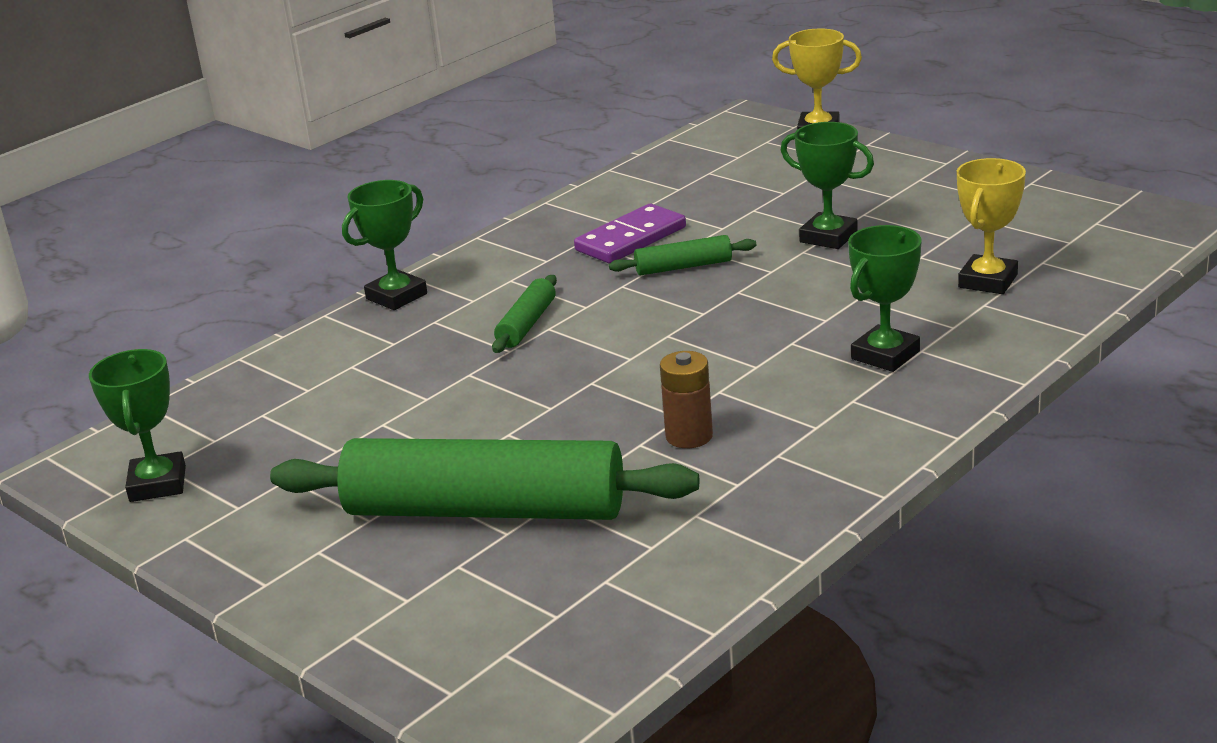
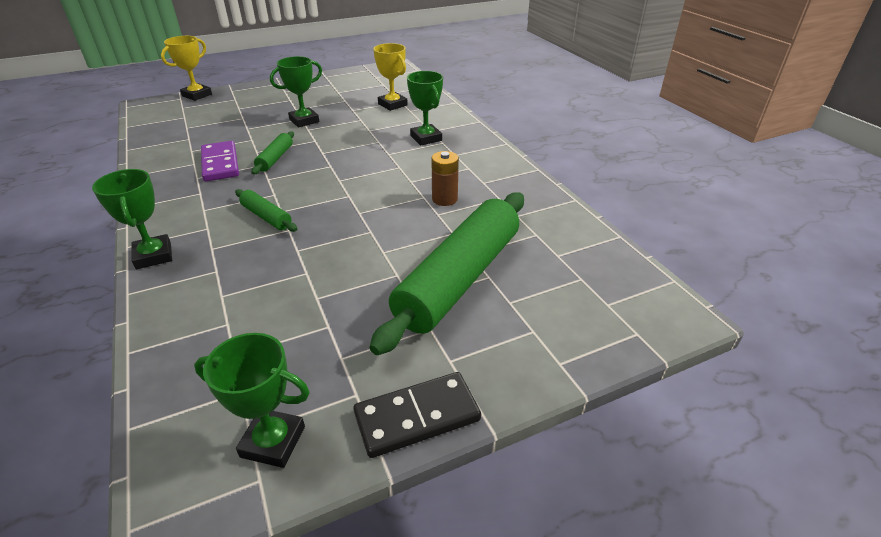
camera: 70 degrees left, 10 degrees up
none -> black domino [353,372,481,458]

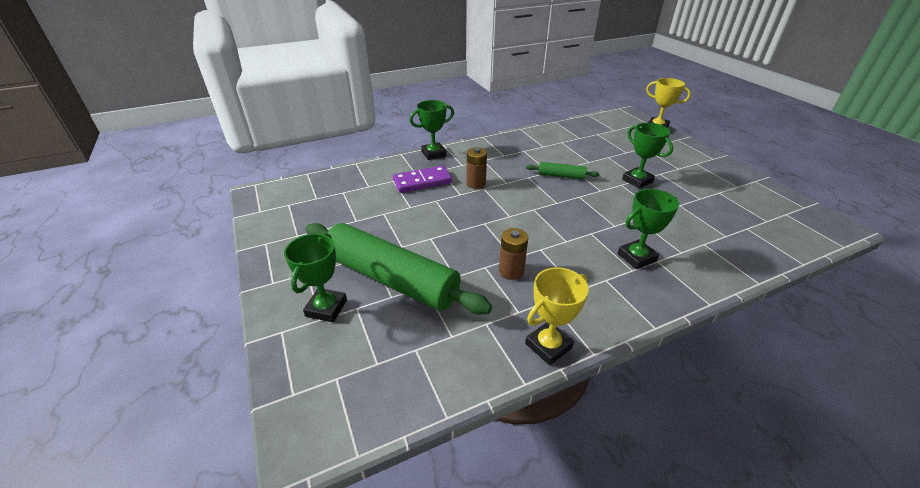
camera: 90 degrees right, 0 degrees up
green trophy [194,333,310,468] -> green trophy moved to [284,233,347,322]
purple domino [201,141,239,181] -> purple domino moved to [393,166,452,193]
green rolling pin [235,189,297,232] -> brown battery [466,147,487,189]
black domino [353,372,481,458] -> none
yellow trophy [373,43,408,111] -> yellow trophy moved to [525,267,589,365]

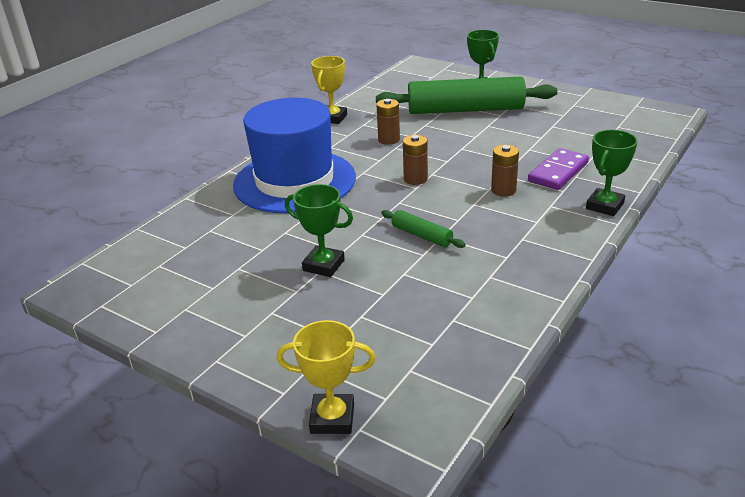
camera: 150 degrees right, 5 degrees down
green rolling pin [526,162,600,179] -> green rolling pin turned 60 degrees clockwise [381,210,466,248]
green trophy [617,189,679,269] -> blue hat [233,98,356,213]
none -> brown battery [403,135,428,185]

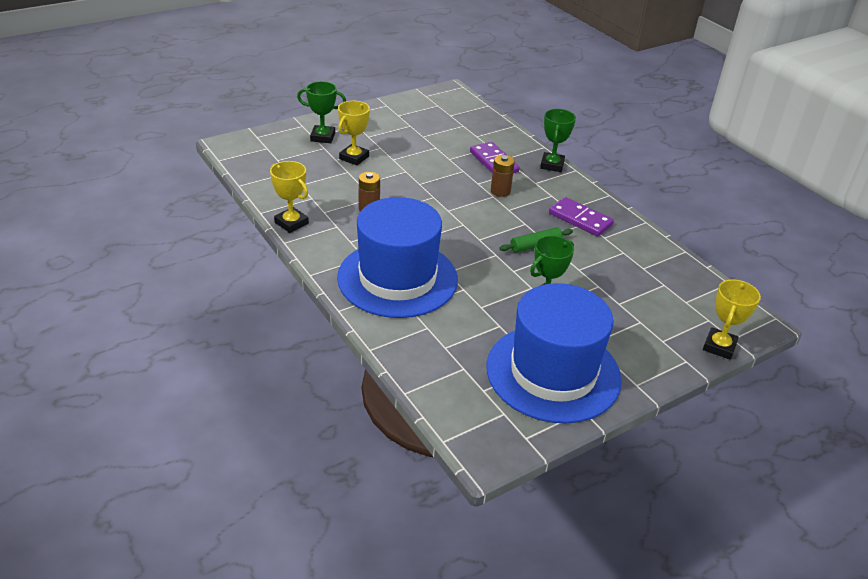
camera: 70 degrees left, 5 degrees up
green rolling pin [376,77,557,114] -> yellow trophy [338,101,370,165]
brown battery [403,135,428,185] -> none
green trophy [586,130,638,216] -> green trophy turned 45 degrees clockwise [540,109,576,172]
none -> blue hat [486,283,622,424]
none -> purple domino [549,197,614,236]

